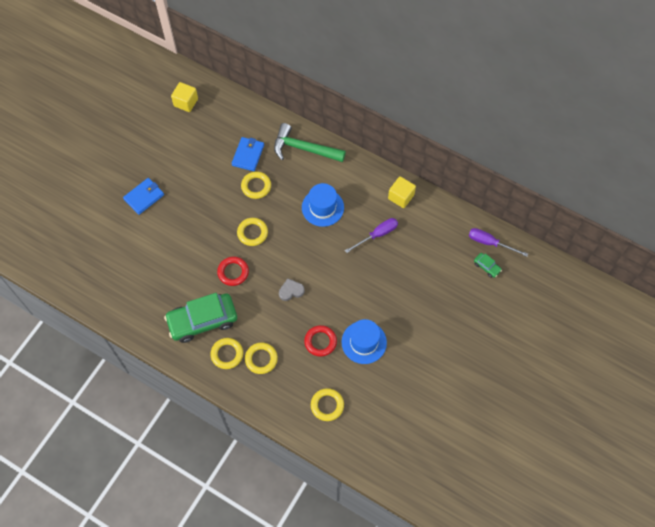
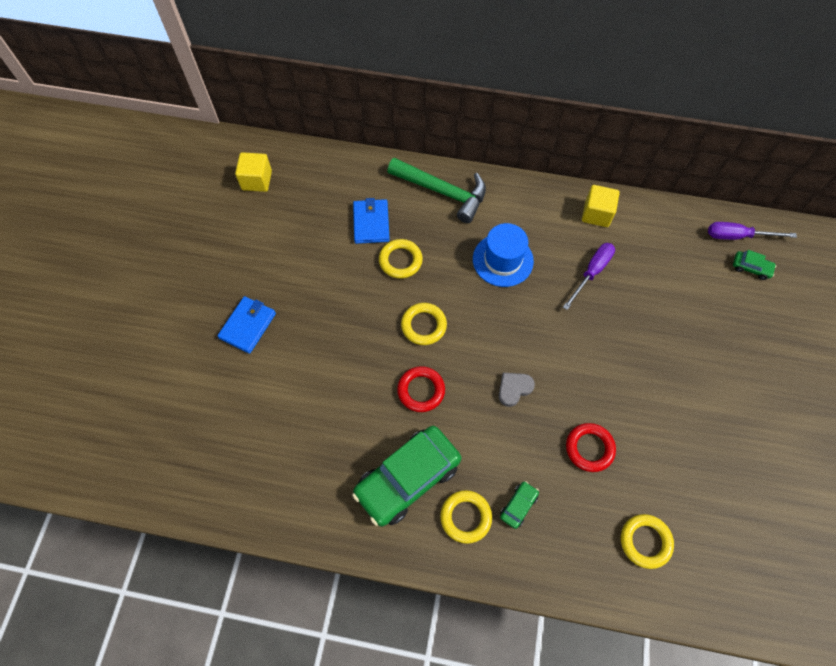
camera: 20 degrees left, 0 degrees up
yellow ring [245,342,278,374] -> green car [500,481,539,529]
green hammer [274,123,346,162] -> green hammer turned 150 degrees counterclockwise [387,158,486,223]
blue hat [341,319,387,364] -> none

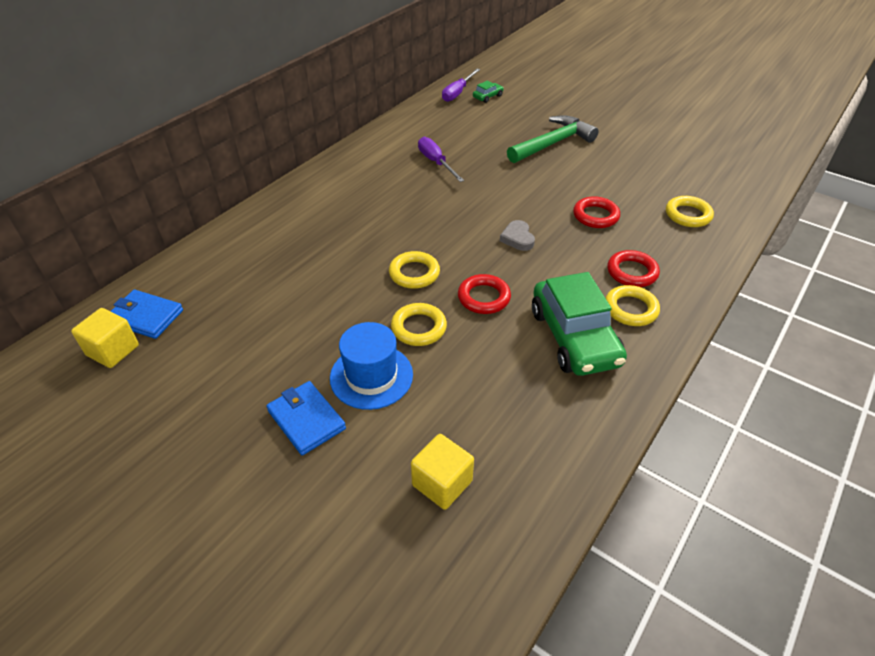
camera: 65 degrees left, 20 degrees down
blue wallet [353,198,390,244] -> blue wallet moved to [110,290,183,339]
yellow ring [379,239,423,279] -> yellow ring moved to [391,303,447,346]
green hammer [387,158,486,223] -> green hammer moved to [507,115,599,163]
blue hat [473,223,534,287] -> blue hat moved to [330,322,413,410]
green car [500,481,539,529] -> red ring [607,250,660,287]
yellow cube [582,185,620,227] -> yellow cube moved to [411,434,474,510]

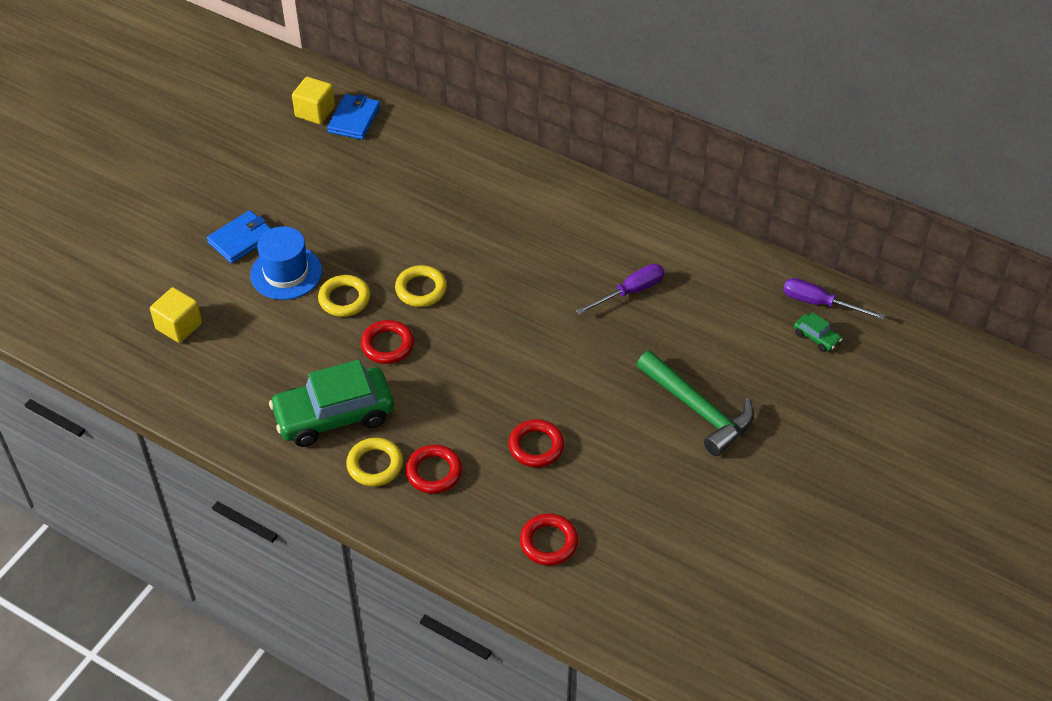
camera: 85 degrees right, 5 degrees up
grey heart [500,220,535,251] -> none
yellow ring [666,196,714,227] -> red ring [520,513,579,566]

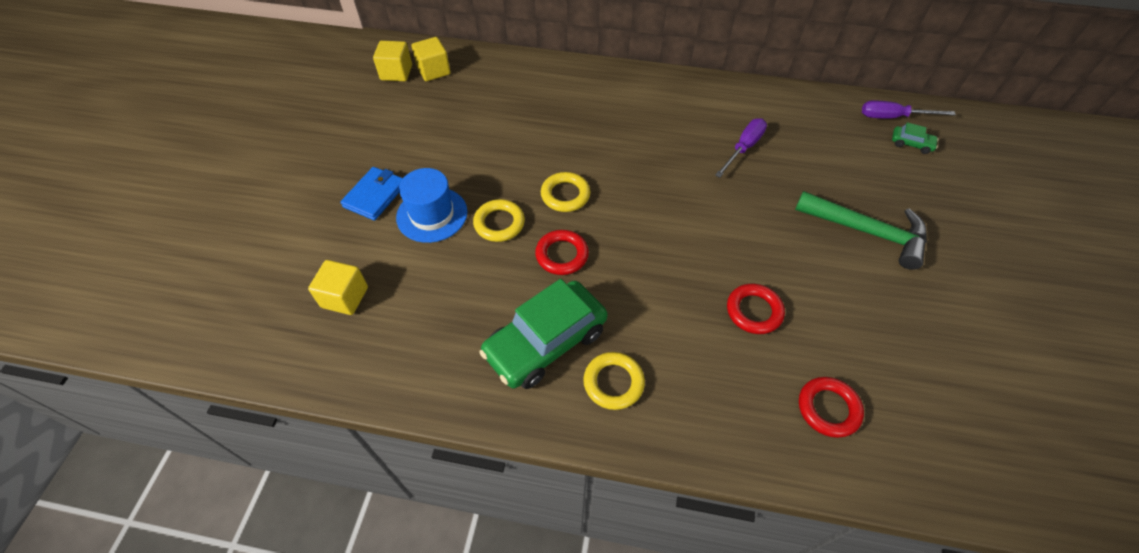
camera: 20 degrees left, 5 degrees up
blue wallet [327,94,380,140] -> yellow cube [411,37,451,81]
red ring [405,445,462,494] -> none

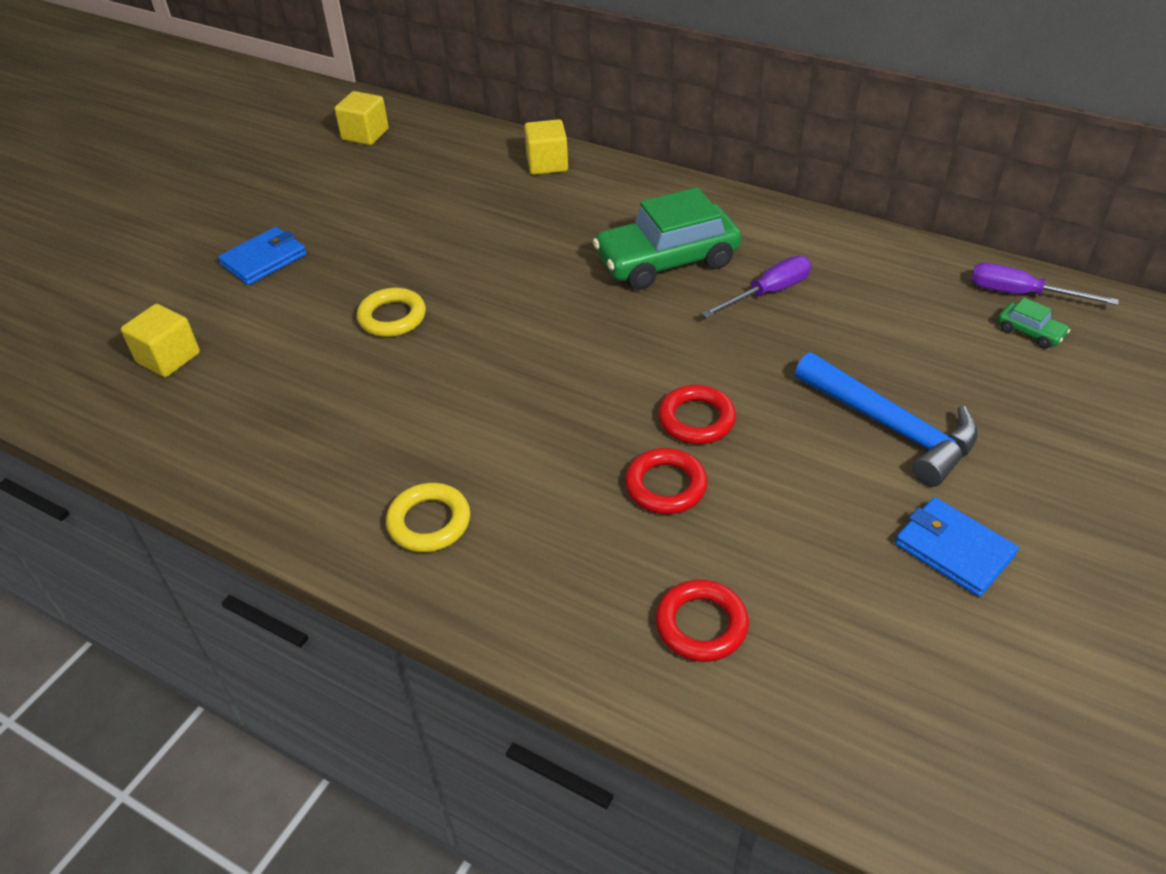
camera: 20 degrees right, 10 degrees down
blue hat [396,168,467,243] -> none
yellow cube [411,37,451,81] -> yellow cube moved to [524,119,568,175]
green car [479,279,608,389] -> green car moved to [593,187,741,290]
red ring [535,230,589,275] -> red ring moved to [658,385,736,444]
yellow ring [541,172,590,212] -> none
green hammer [795,191,927,270] -> blue hammer [795,352,978,487]
none -> blue wallet [895,497,1019,597]

